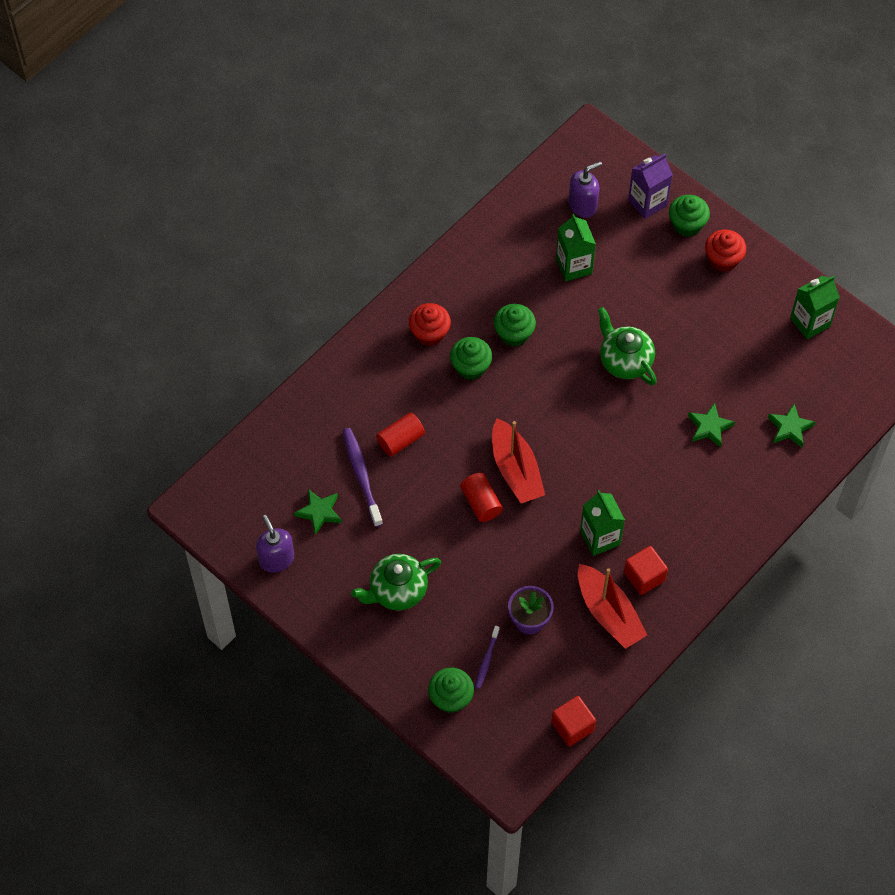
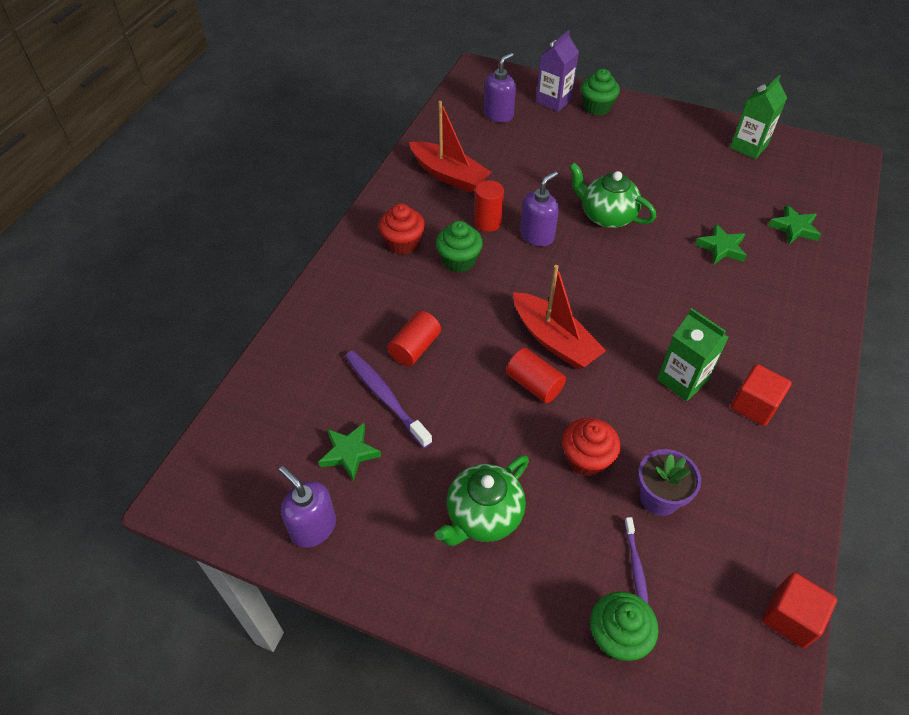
camera: 20 degrees left, 10 degrees down
green cupcake [494,304,536,347] -> red cylinder [474,180,504,232]
green carton [556,214,596,281] -> none
red boat [578,564,647,649] -> red boat moved to [409,101,491,193]
red cupcake [705,229,746,272] -> red cupcake moved to [562,418,621,476]
none -> purple soap dispenser [520,171,559,247]

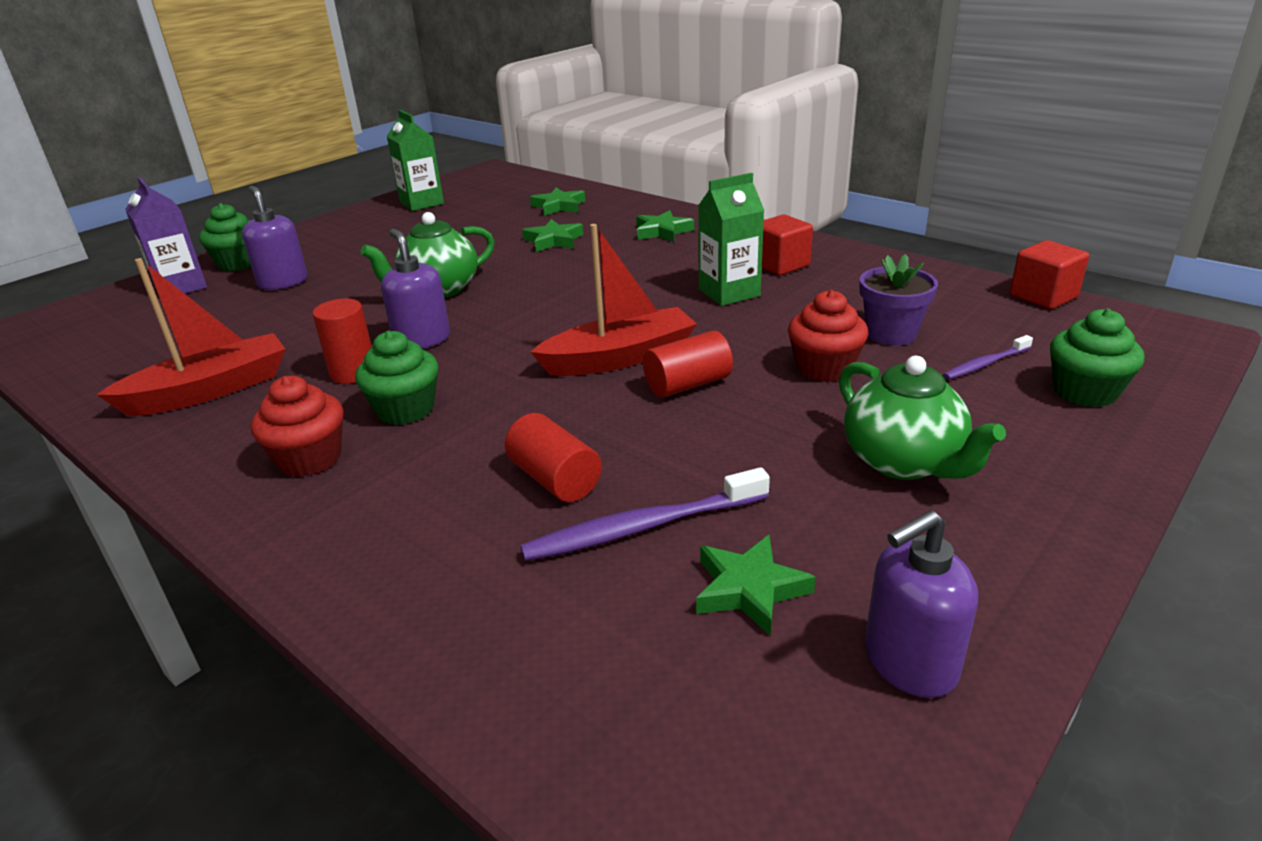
camera: 70 degrees left, 20 degrees down
purple soap dispenser [484,53,516,123] -> purple soap dispenser moved to [242,186,308,290]
purple toothbrush [624,517,649,605] -> purple toothbrush turned 135 degrees clockwise [943,335,1033,380]
none -> green star [636,210,694,242]

